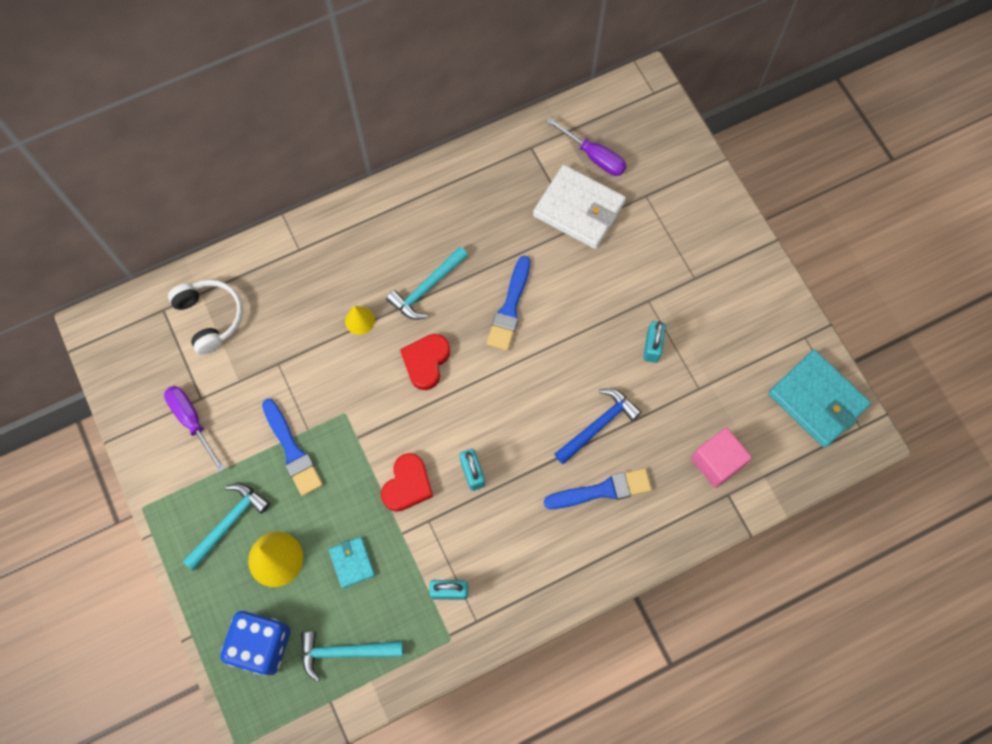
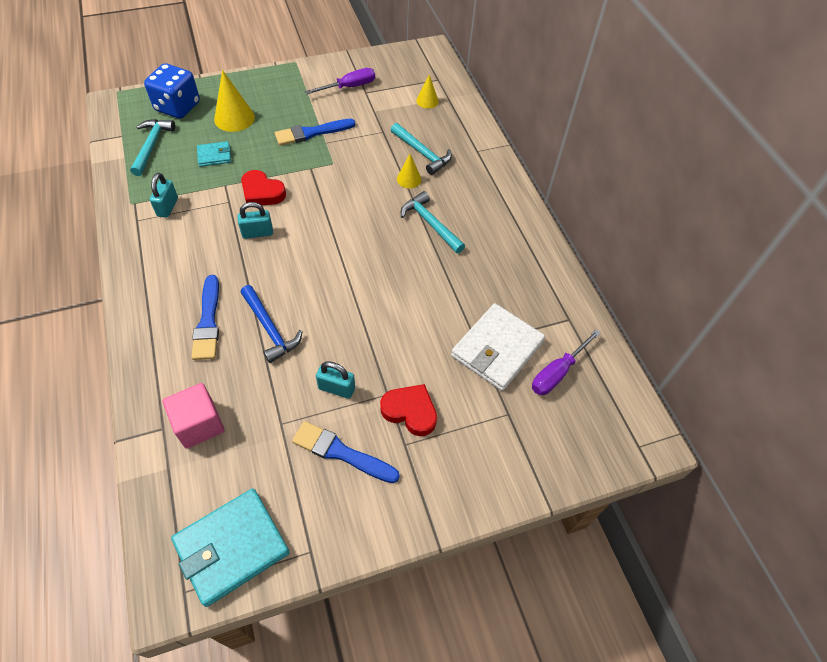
camera: 95 degrees right, 15 degrees down
white headphones [168,279,243,355] -> yellow cone [416,75,439,109]
turquoise hammer [183,483,270,571] -> turquoise hammer moved to [391,123,452,175]
red heart [400,334,450,390] -> red heart moved to [380,384,437,436]
blue brush [487,256,530,351] -> blue brush moved to [292,421,400,483]

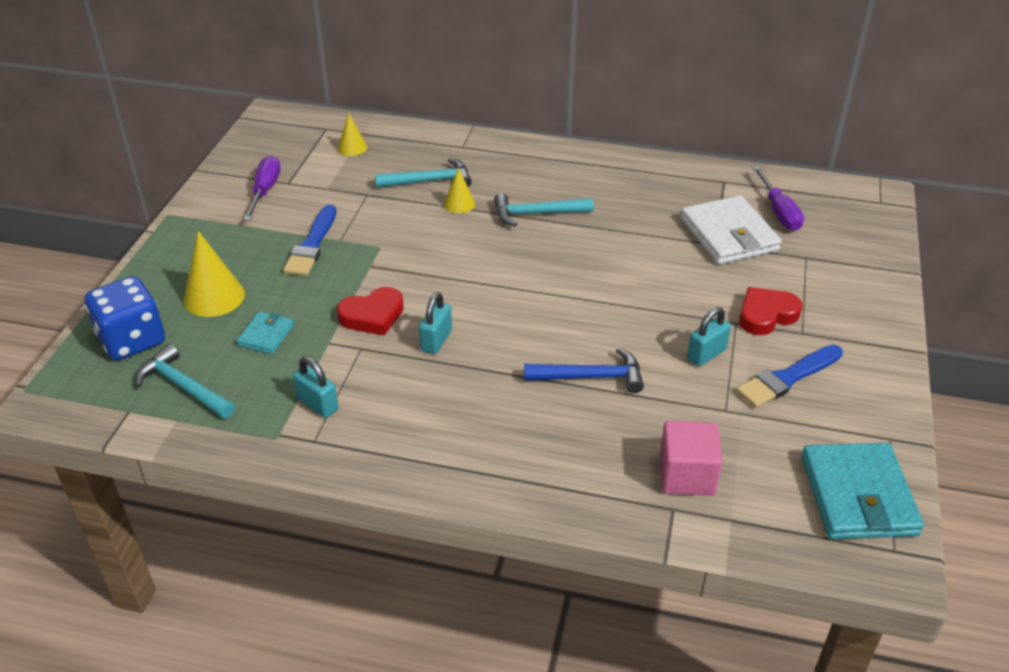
camera: 55 degrees left, 15 degrees down
blue brush [191,275,219,360] -> none

